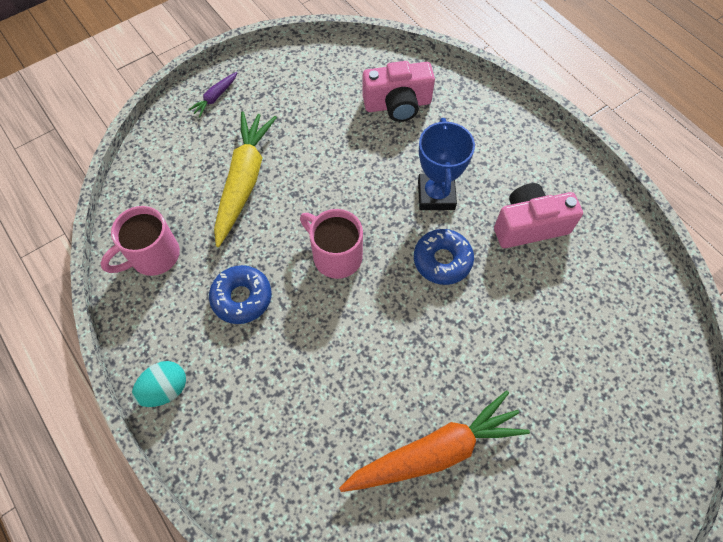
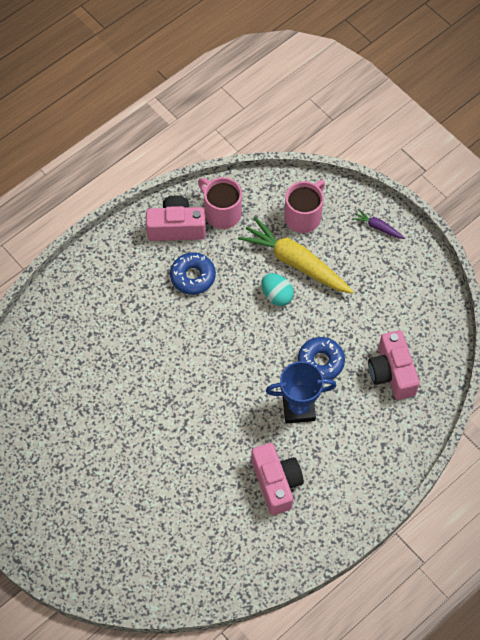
camera: 85 degrees right, 0 degrees up
turquoise egg [132,361,186,407] -> turquoise egg moved to [261,273,294,306]
yellow carrot [214,111,277,247] -> yellow carrot turned 150 degrees counterclockwise [238,217,354,294]
pink mug [300,209,363,279] -> pink mug moved to [284,180,325,233]
orange carrot [339,391,530,492] -> none
blue donut [414,229,474,285] -> blue donut moved to [298,337,345,380]
none -> pink camera [146,195,206,241]

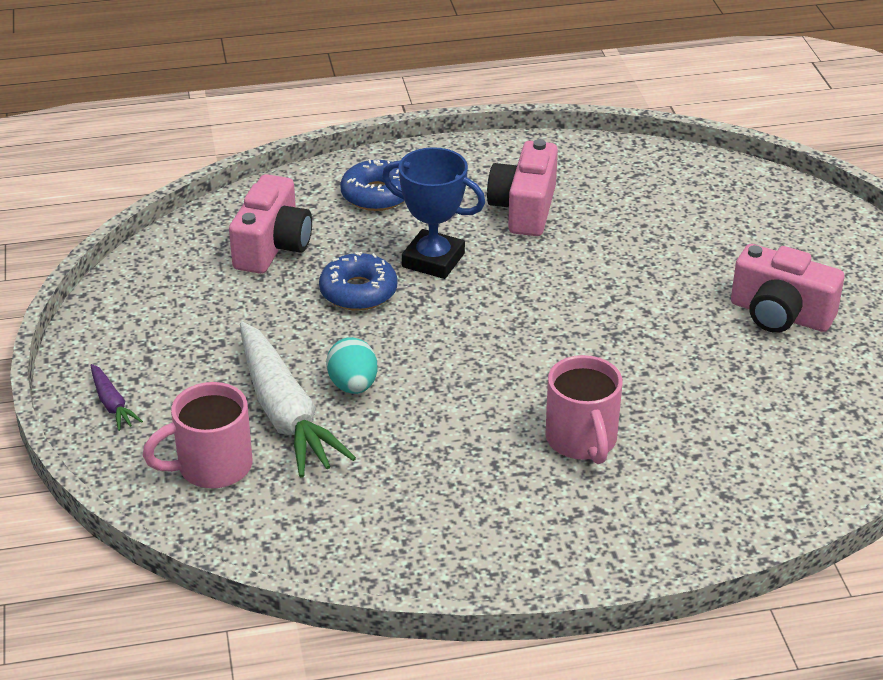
camera: 150 degrees left, 25 degrees down
pink camera [146,195,206,241] -> pink camera moved to [731,244,844,333]
blue donut [170,252,216,295] -> blue donut moved to [340,159,405,211]
pink mug [198,177,242,229] -> pink mug moved to [545,355,623,464]
yellow carrot [238,217,354,294] -> white carrot [240,322,356,478]

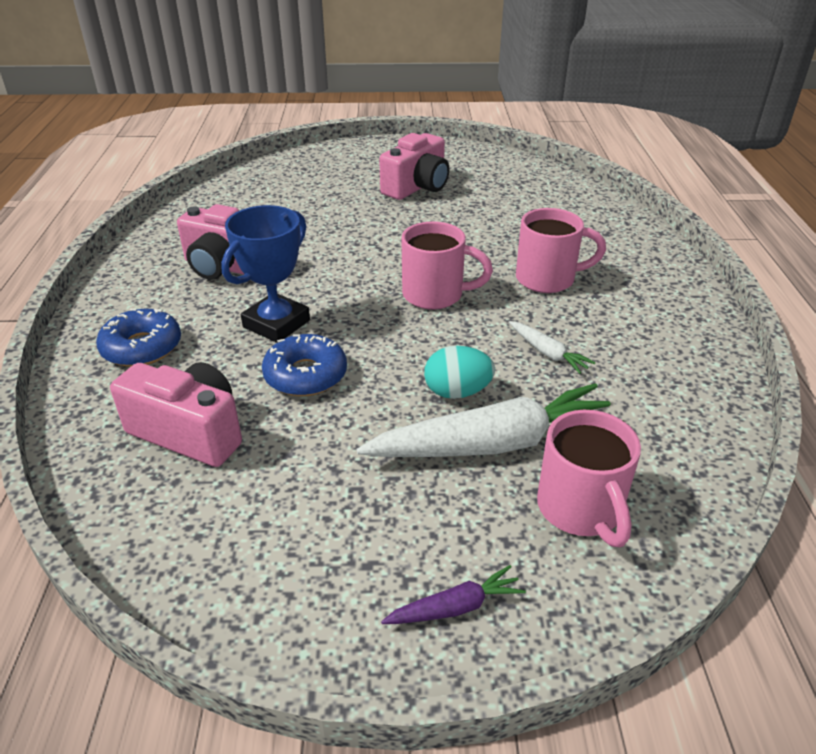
camera: 80 degrees left, 0 degrees up
none -> pink mug [402,221,493,310]
none -> white carrot [509,321,596,374]

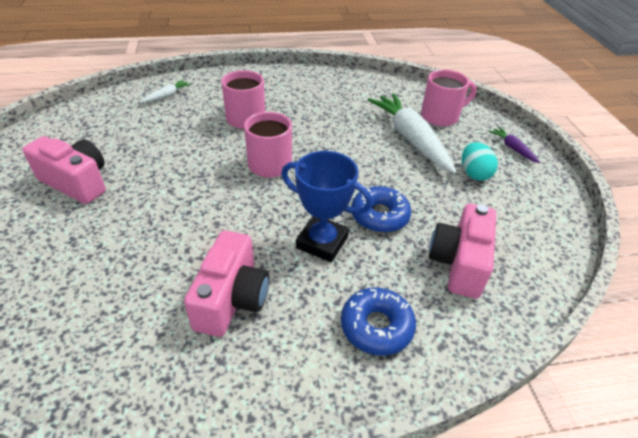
camera: 100 degrees left, 5 degrees up
turquoise egg [424,346,495,399] -> turquoise egg moved to [462,142,498,181]
white carrot [509,321,596,374] -> white carrot moved to [139,80,192,103]

